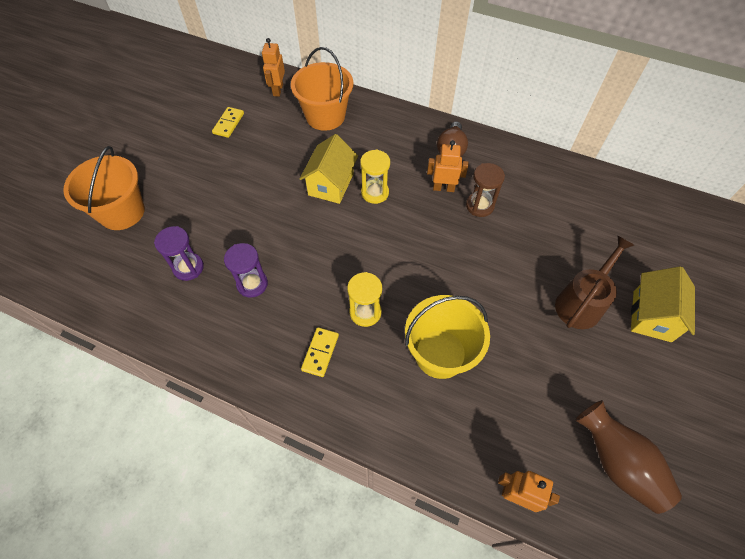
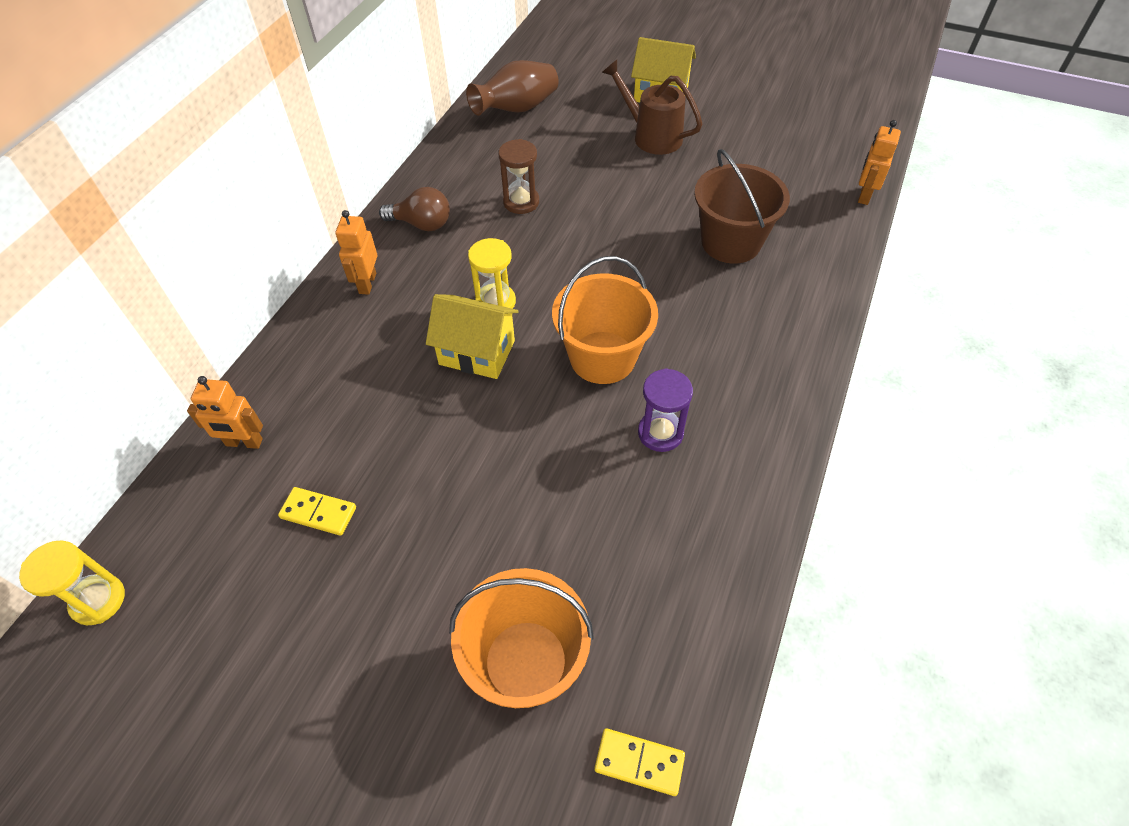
camera: 90 degrees left, 5 degrees down
purple hourglass [154,226,204,281] -> none
orange bucket [291,47,353,131] -> orange bucket moved to [552,256,658,384]
yellow domino [301,327,339,377] -> yellow domino moved to [594,728,685,796]
yellow hourglass [347,272,382,327] -> yellow hourglass moved to [19,541,125,625]
yellow bucket [405,295,490,379] -> brown bucket [694,149,790,264]
orange robot [427,140,469,192] -> orange robot moved to [336,210,377,295]
brown vase [575,400,682,514] -> brown vase moved to [466,60,559,116]

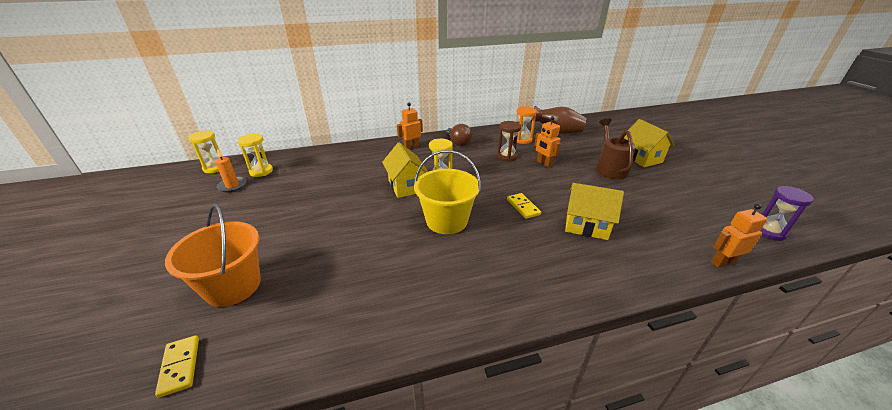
camera: 50 degrees right, 20 degrees down
orange robot [187,376,263,449] -> orange robot moved to [534,116,561,167]
yellow domino [278,487,356,536] -> yellow domino moved to [507,193,541,219]
orange bucket [552,256,658,384] -> yellow bucket [414,150,481,234]
purple hourglass [638,368,693,452] -> purple hourglass moved to [760,186,814,241]
brown bucket [694,149,790,264] -> yellow house [565,183,624,240]
none -> orange candle [215,148,247,192]
none -> yellow hourglass [238,133,273,177]
none -> orange hourglass [513,106,537,144]

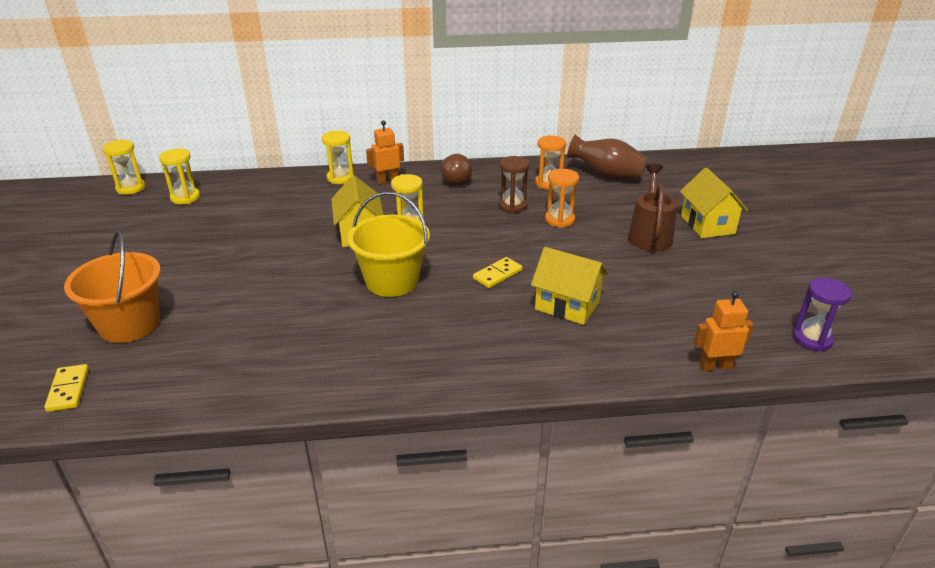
camera: 10 degrees right, 0 degrees up
orange candle [215,148,247,192] -> none
yellow domino [507,193,541,219] -> yellow domino turned 60 degrees clockwise [473,257,522,288]
orange robot [534,116,561,167] -> orange hourglass [545,169,579,228]
none -> yellow hourglass [322,131,354,184]

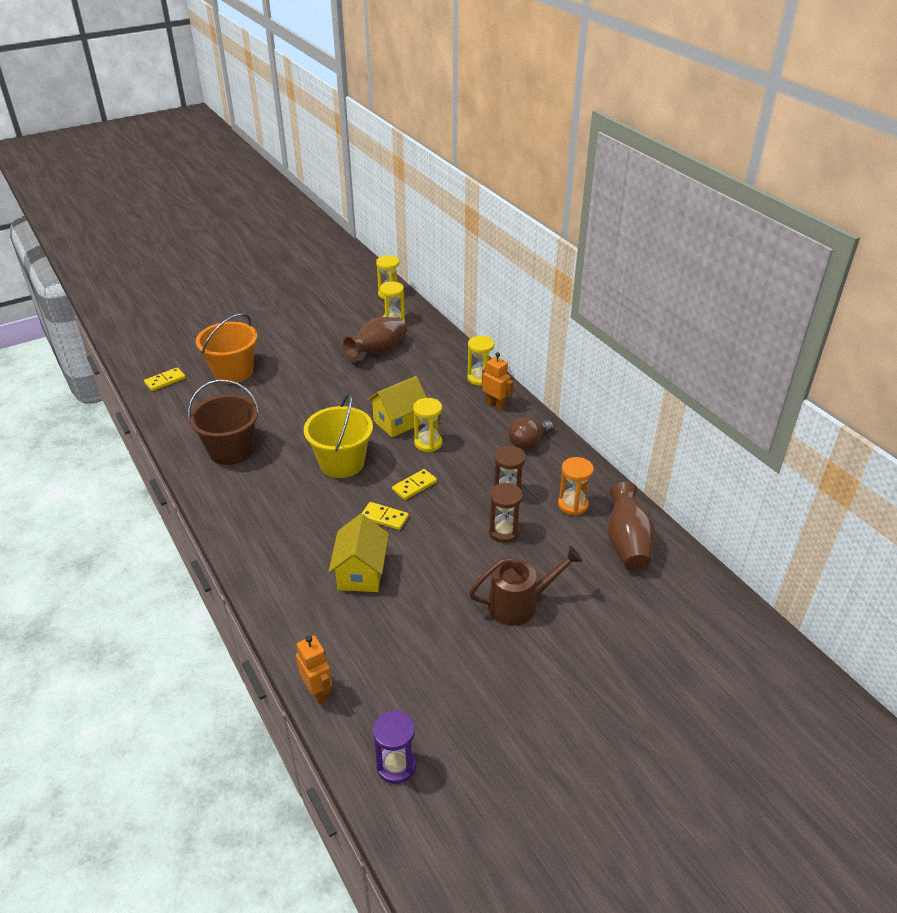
camera: 65 degrees right, 5 degrees up
orange hourglass [545,169,579,228] -> brown hourglass [489,483,523,543]
yellow house [680,168,748,238] -> none
none -> brown bucket [188,379,260,465]
none -> brown vase [343,317,407,358]
none -> yellow domino [392,469,437,500]

